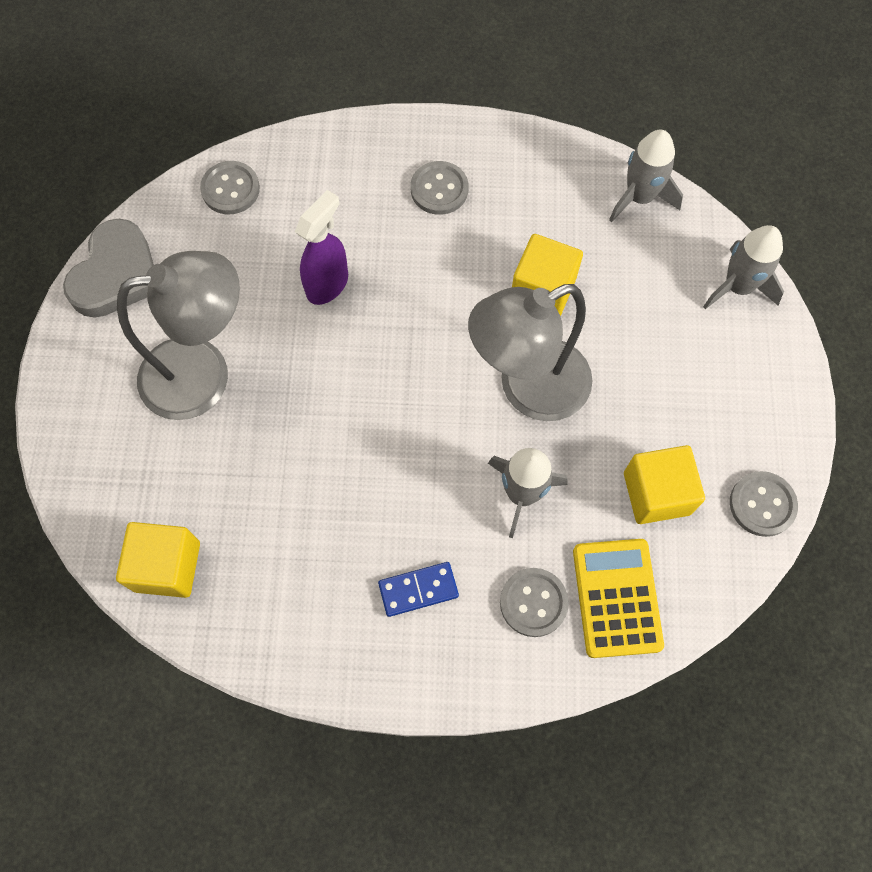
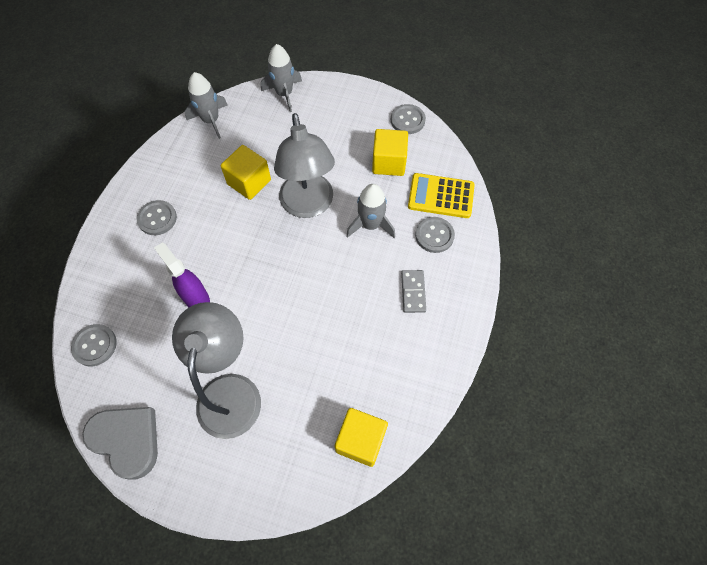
camera: 75 degrees left, 5 degrees down
blue domino [378,562,459,617] -> grey domino [401,270,426,313]

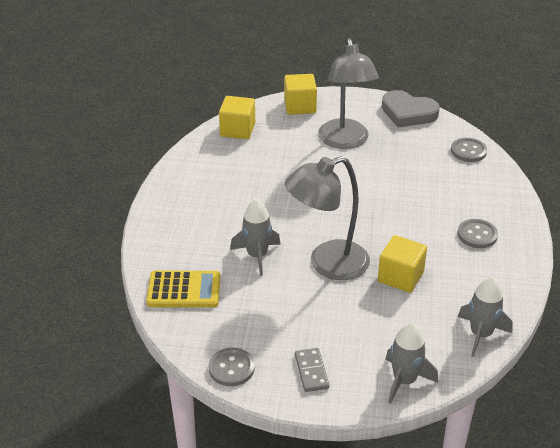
camera: 170 degrees right, 25 degrees down
purple spray bottle [154,243,210,307] -> none
grey lamp [274,113,335,218] -> grey lamp turned 90 degrees counterclockwise [285,156,370,280]
yellow cube [372,129,408,176] -> yellow cube moved to [284,74,317,115]
grey domino [401,270,426,313] -> grey domino moved to [295,348,329,392]
grey button [415,217,455,253] -> none

